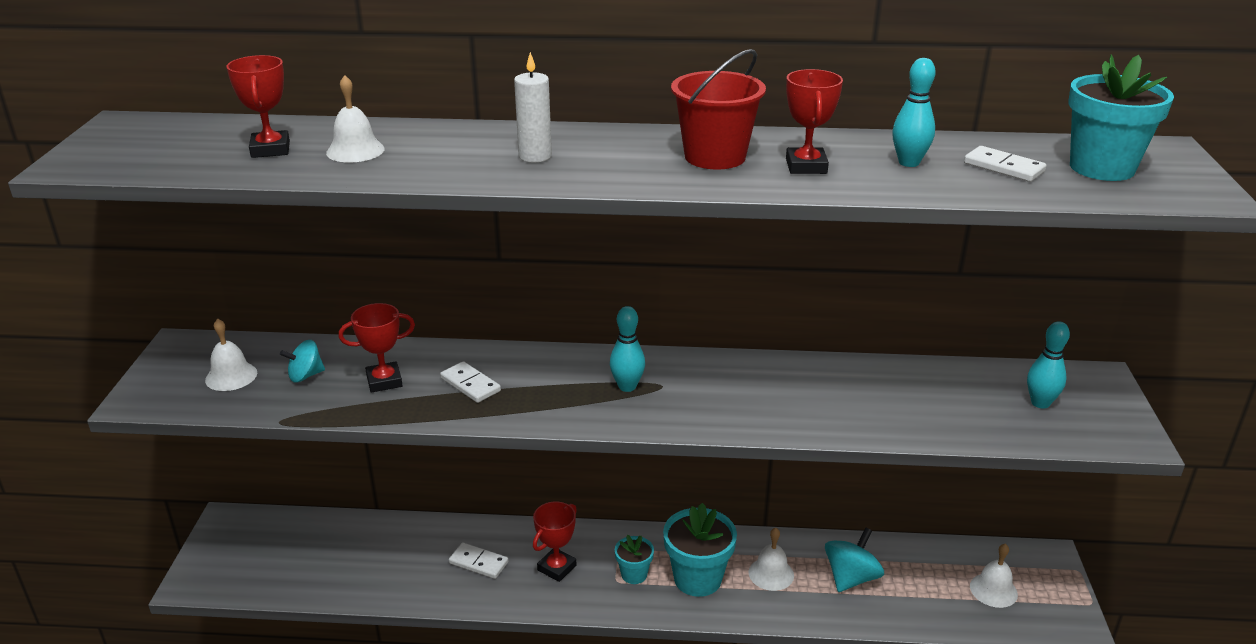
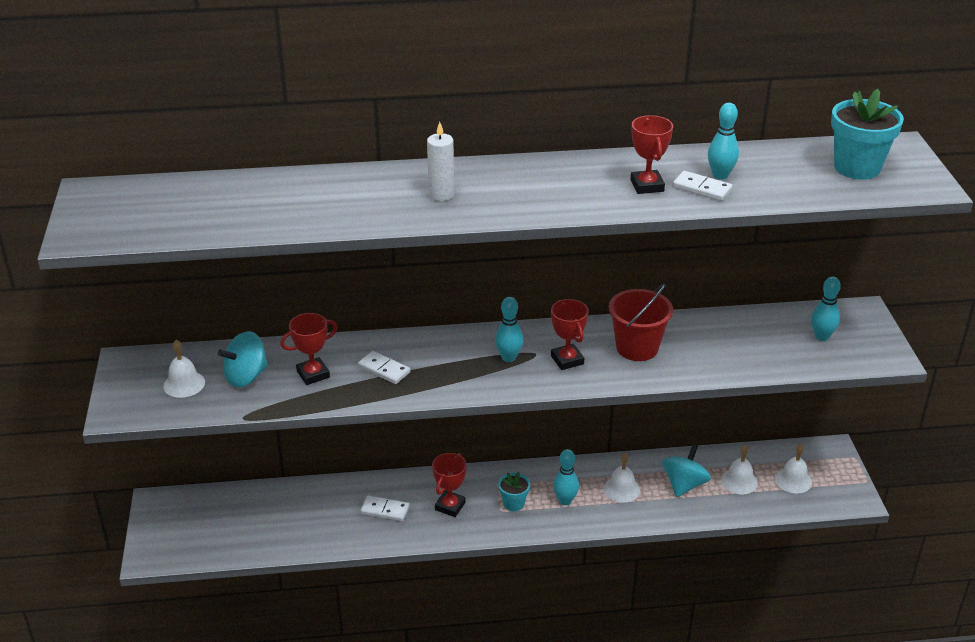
camera: 10 degrees left, 5 degrees up
red trophy [226,55,290,158] -> red trophy moved to [551,299,589,370]
turquoise spinning top [280,340,325,382] -> turquoise spinning top [218,331,268,387], size x1.53
white bell [326,75,385,163] -> white bell moved to [721,445,758,495]
turquoise flower pot [663,503,737,597] -> turquoise bowling pin [553,449,579,505]
red bucket [671,49,766,169] -> red bucket moved to [609,284,673,361]
white domino [964,146,1047,182] -> white domino moved to [673,171,732,201]

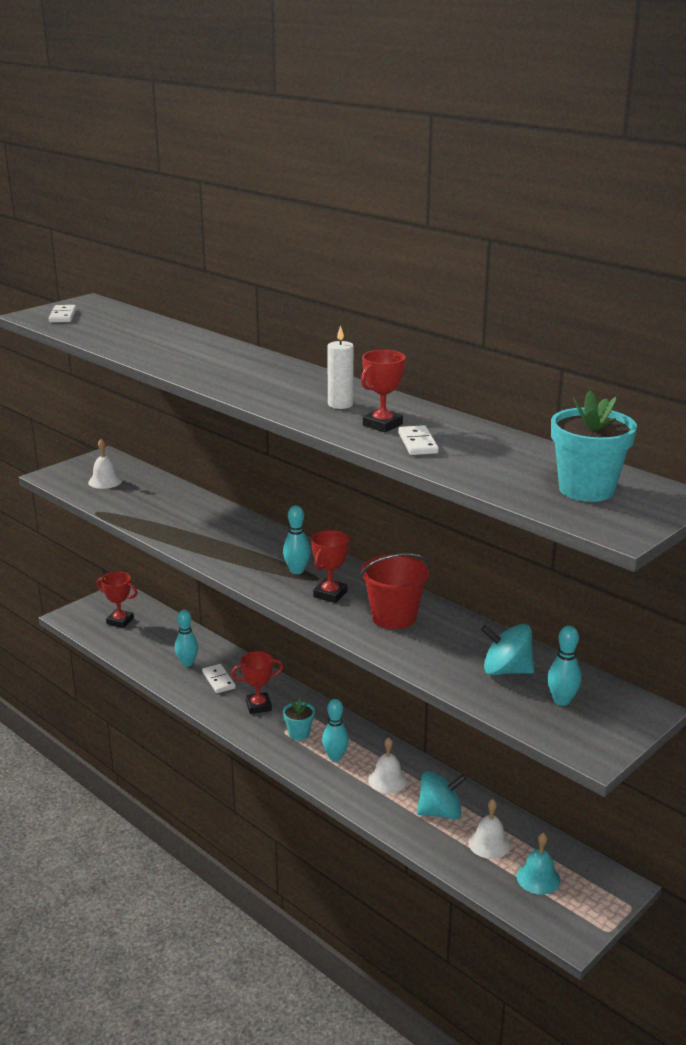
camera: 50 degrees right, 10 degrees down
turquoise spinning top [218,331,268,387] -> turquoise spinning top moved to [481,624,534,675]
red trophy [280,313,338,385] -> red trophy moved to [96,572,138,628]
white domino [358,351,411,384] -> white domino moved to [49,305,76,323]
white candle [427,122,454,201] -> white candle moved to [327,325,354,409]
turquoise bowling pin [708,103,739,180] -> turquoise bowling pin moved to [175,610,198,667]
white bell [775,444,812,494] -> turquoise bell [517,833,561,895]

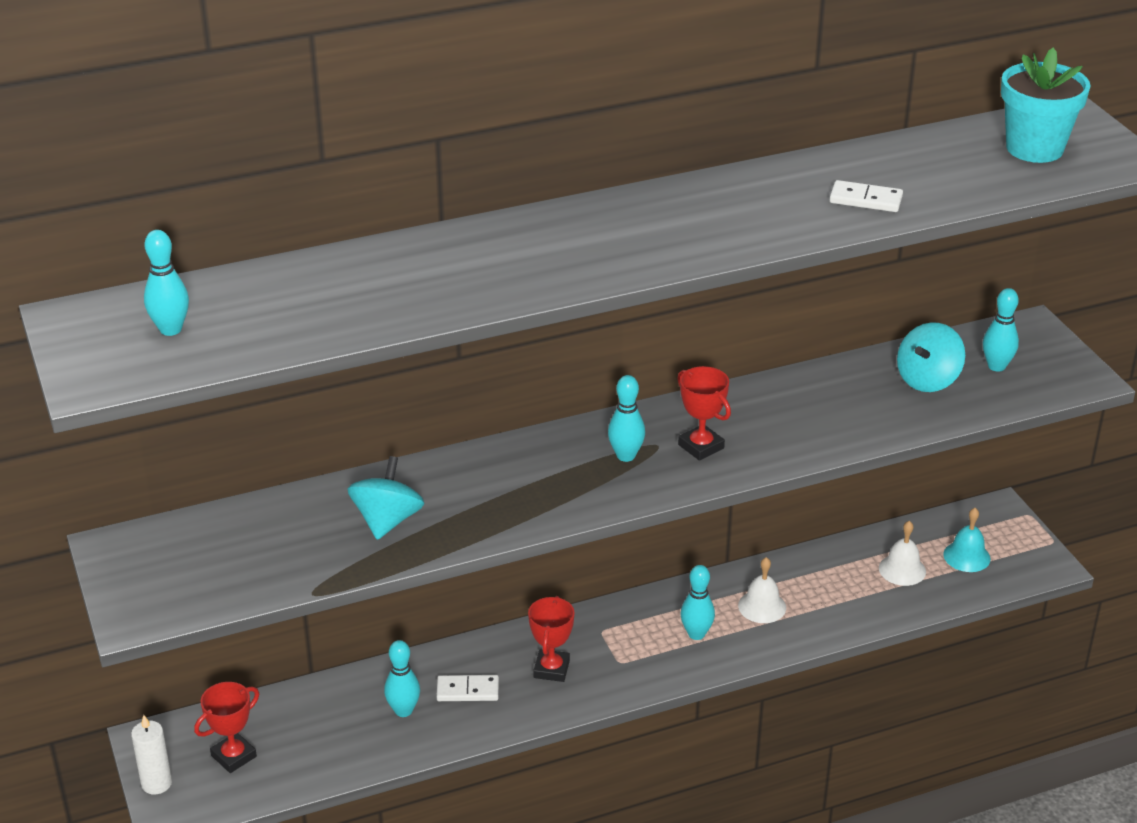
camera: 65 degrees left, 10 degrees up
white domino [49,305,76,323] -> none
white bell [88,439,123,489] -> none
turquoise flower pot [283,698,315,740] -> none
white candle [327,325,354,409] -> white candle moved to [131,715,172,794]
red trophy [361,350,406,432] -> none
red bucket [361,553,430,629] -> none
turquoise spinning top [417,771,466,819] -> turquoise spinning top moved to [347,456,425,540]
none -> turquoise bowling pin [144,230,189,336]

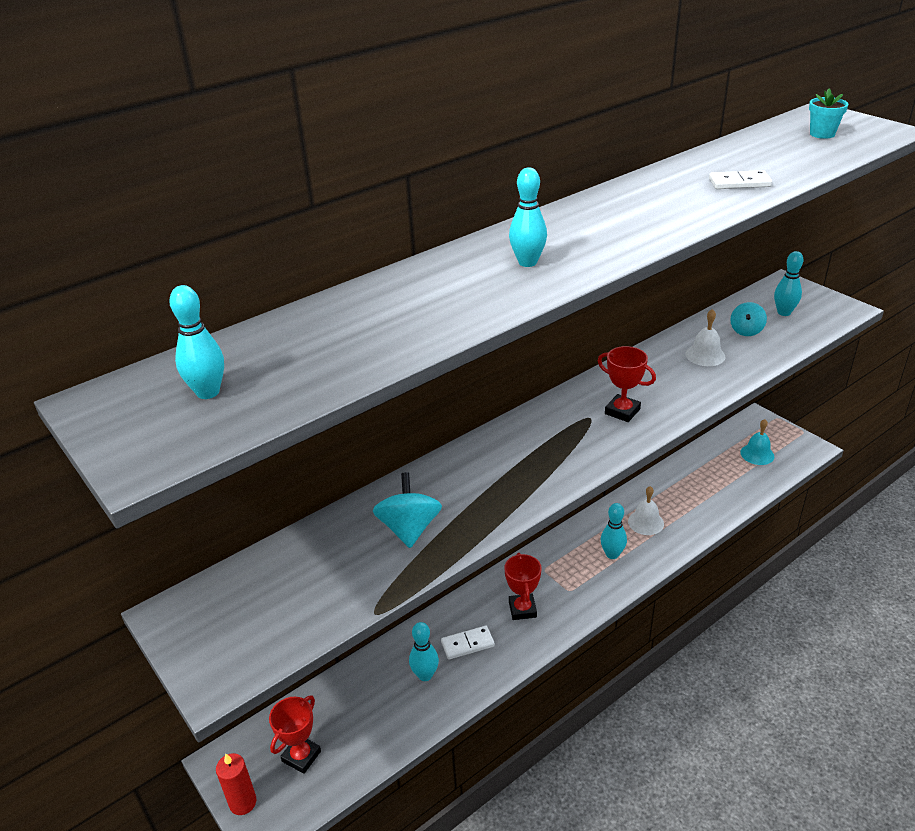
camera: 15 degrees left, 0 degrees up
white candle [131,715,172,794] -> red candle [216,753,257,815]
turquoise bowling pin [608,375,645,462] -> turquoise bowling pin moved to [509,168,547,267]
white bell [879,521,926,586] -> white bell moved to [685,309,725,366]
turquoise spinning top [897,322,965,392] -> turquoise spinning top [730,302,767,336], size x0.65
turquoise flower pot [1001,48,1090,163] -> turquoise flower pot [809,89,848,139], size x0.55

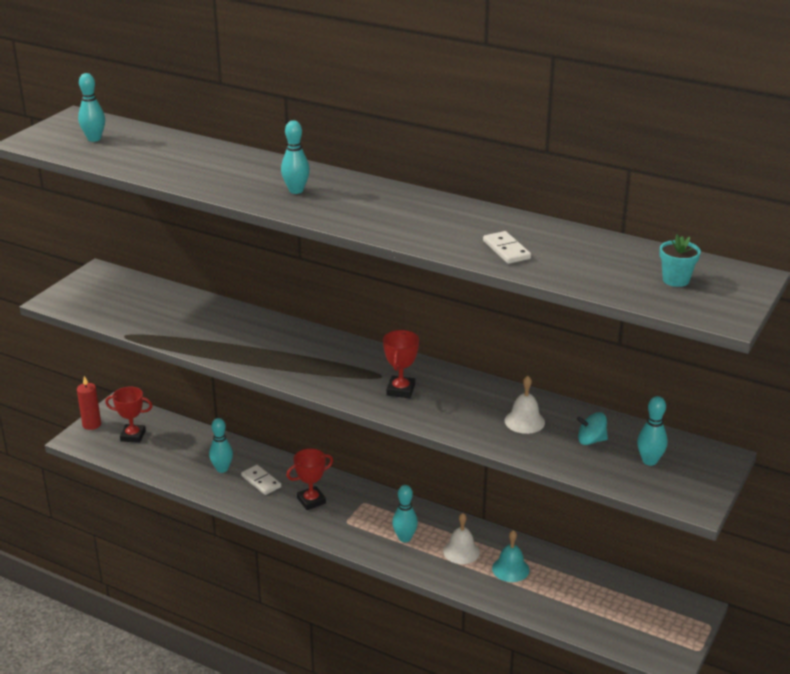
camera: 65 degrees right, 5 degrees down
turquoise spinning top [373,472,442,548] -> none
turquoise bell [740,419,774,465] -> turquoise bell moved to [492,530,529,582]

